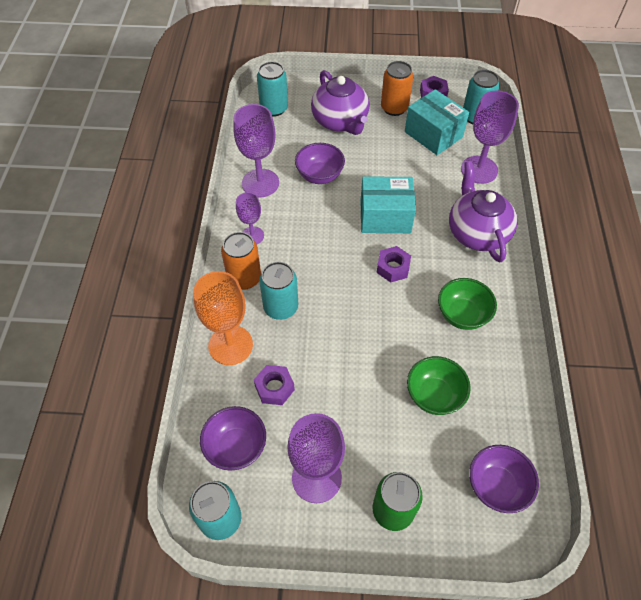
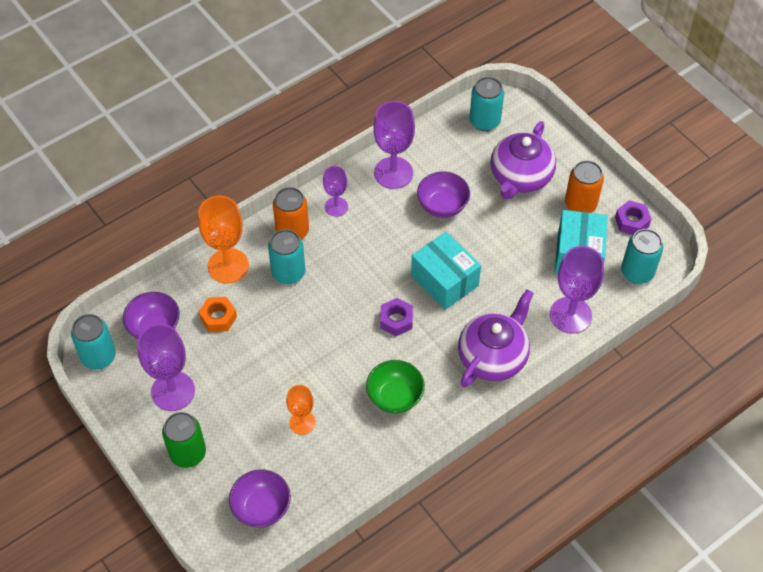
camera: 50 degrees right, 0 degrees up
purple nut [254,365,295,405] -> orange nut [199,297,237,332]
green bowl [407,356,471,415] -> orange goblet [286,385,315,435]

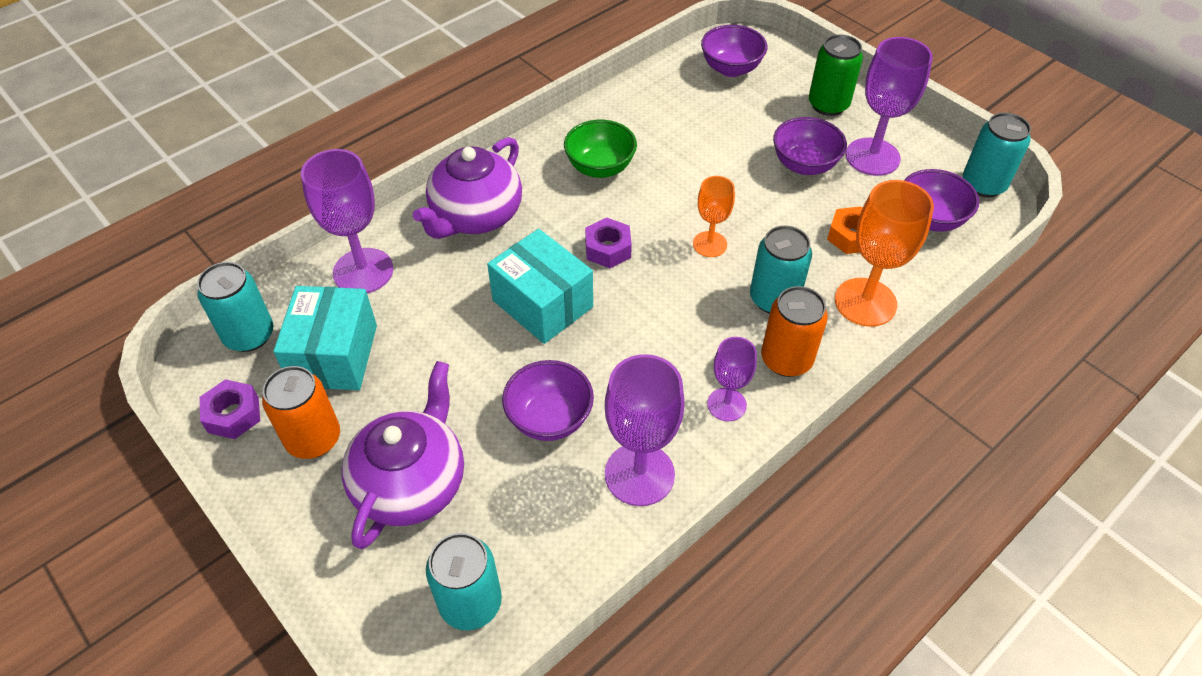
camera: 175 degrees right, 5 degrees down
orange goblet [286,385,315,435] -> orange goblet moved to [693,176,735,257]
none -> purple bowl [773,117,847,175]

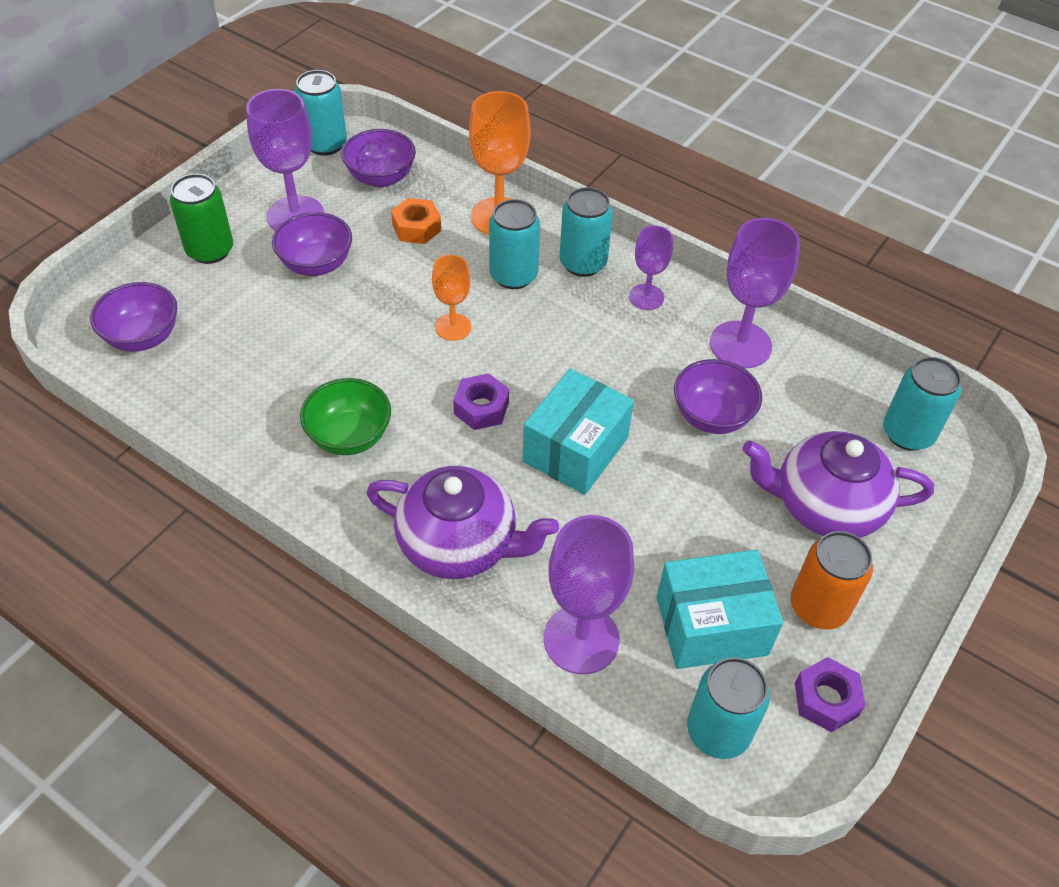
camera: 105 degrees left, 0 degrees up
orange can [761,286,828,377] -> turquoise can [559,187,613,277]

